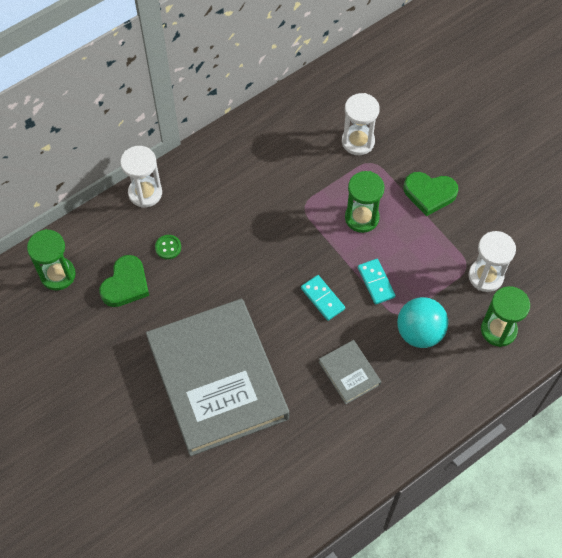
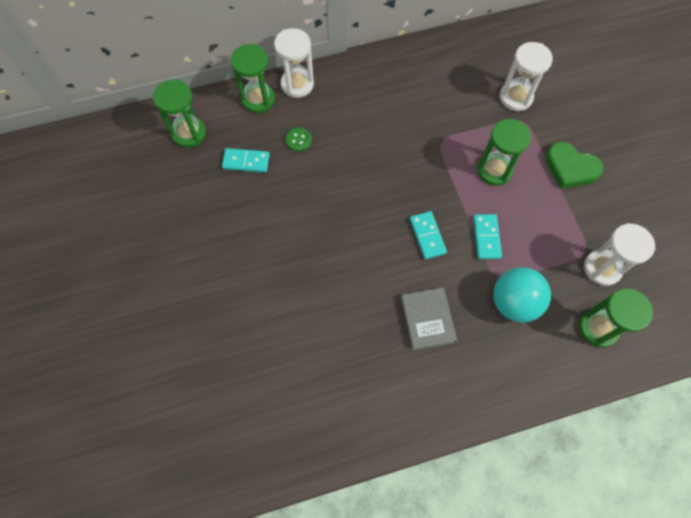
camera: 20 degrees right, 5 degrees up
green heart [99,255,149,307] -> turquoise domino [222,148,270,173]
grey book [146,299,289,456] -> none
none -> green hourglass [231,44,275,113]

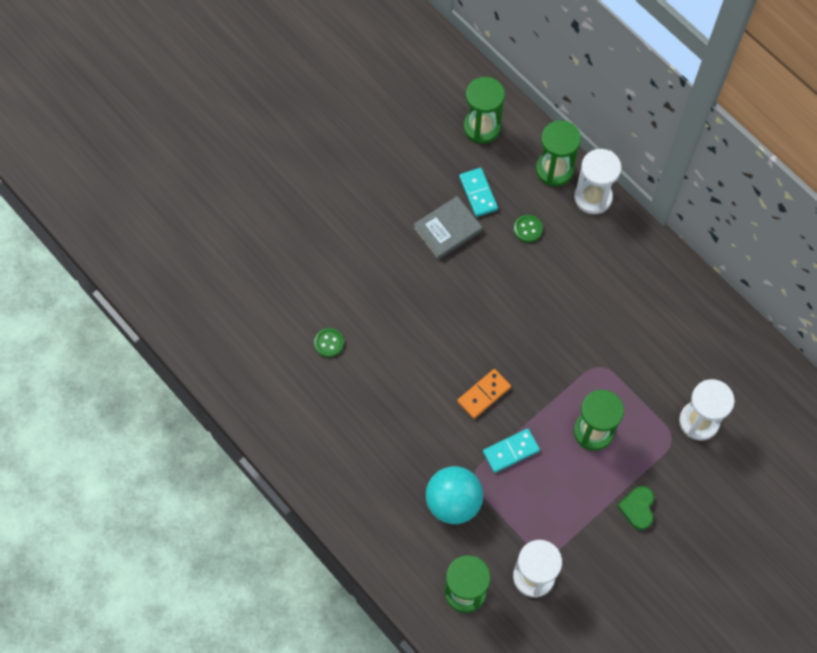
camera: 65 degrees right, 0 degrees up
grey book [401,287,457,350] -> grey book moved to [413,196,482,260]
turquoise domino [410,211,447,260] -> orange domino [457,369,511,419]
green heart [545,142,604,189] -> green heart [617,486,654,530], size x0.66
none -> green button [314,328,344,357]

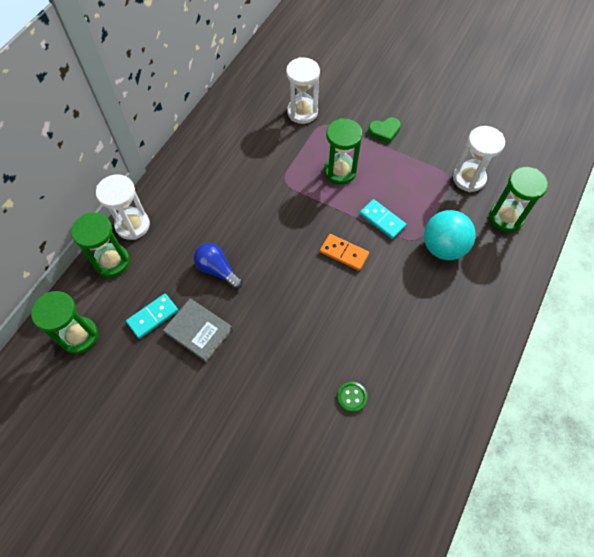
camera: 110 degrees left, 5 degrees down
green button [514,215,543,242] -> none
none -> blue light bulb [194,243,243,289]

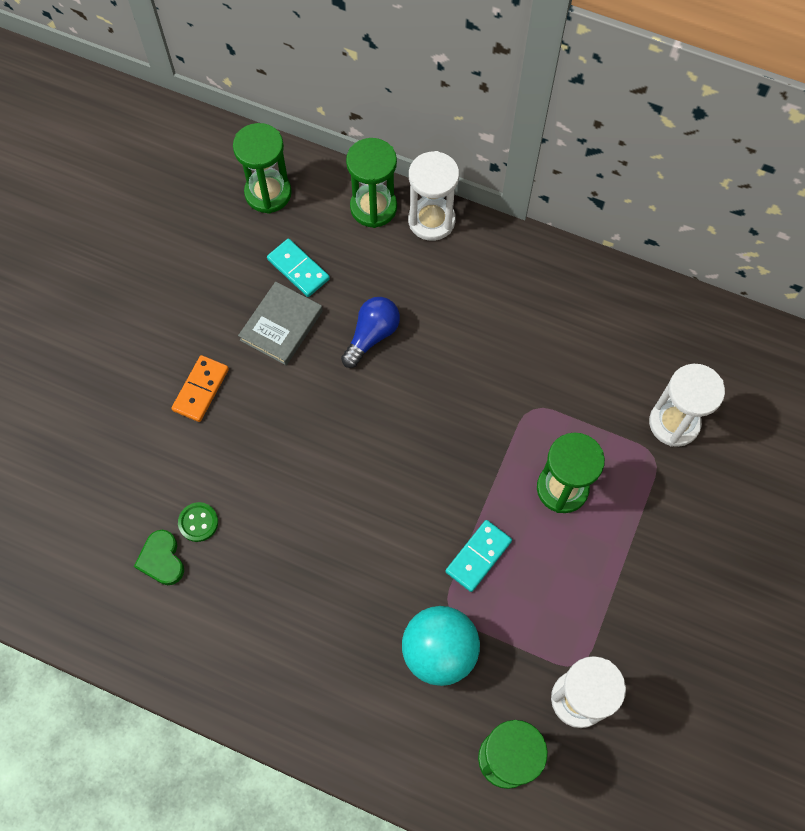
camera: 85 degrees right, 5 degrees up
orange domino [320,234,369,271] -> orange domino moved to [171,355,229,422]
green heart [368,118,401,143] -> green heart moved to [134,530,184,585]

